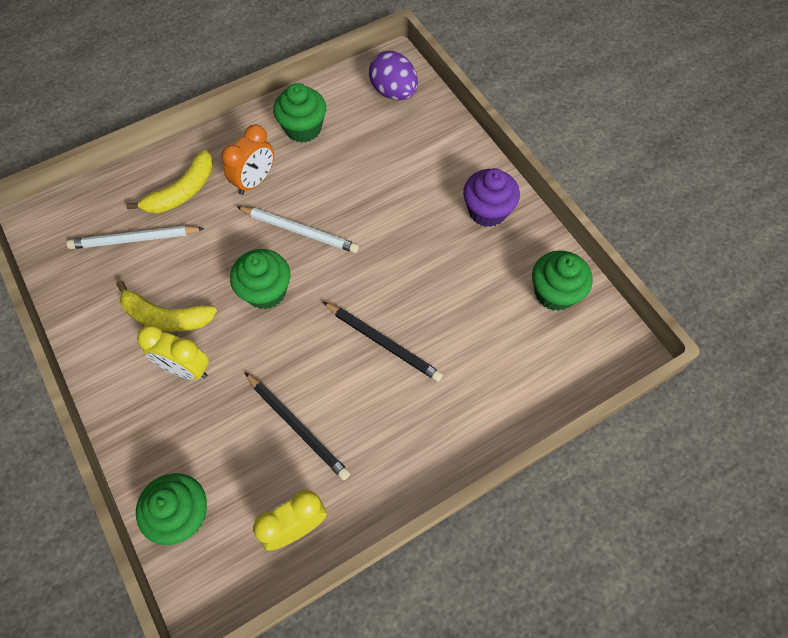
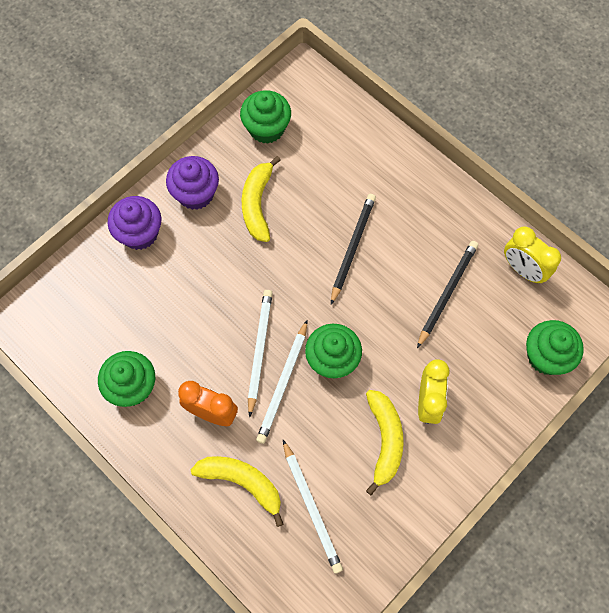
camera: 105 degrees left, 5 degrees up
purple egg [369,51,418,100] -> none
none -> purple cupcake [108,196,161,250]
none -> yellow banana [242,156,281,242]
none -> white pencil [256,320,307,444]

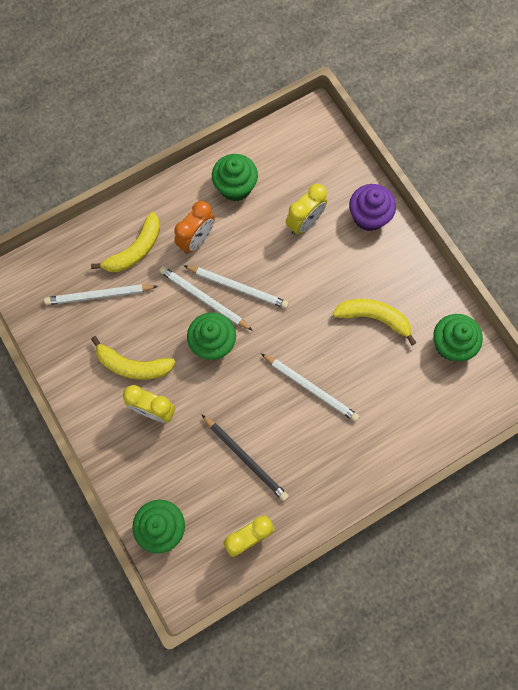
camera: 105 degrees right, 5 degrees up
purple cupcake [166,156,219,210] -> none
black pencil [331,194,376,305] -> white pencil [261,353,360,422]
none -> yellow clock [286,184,327,235]

